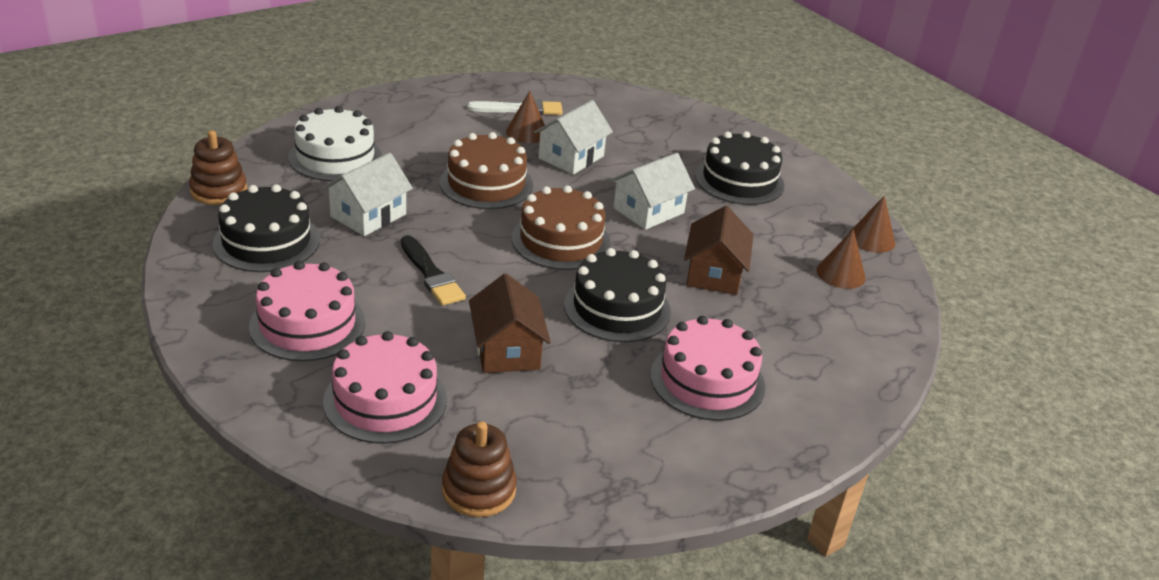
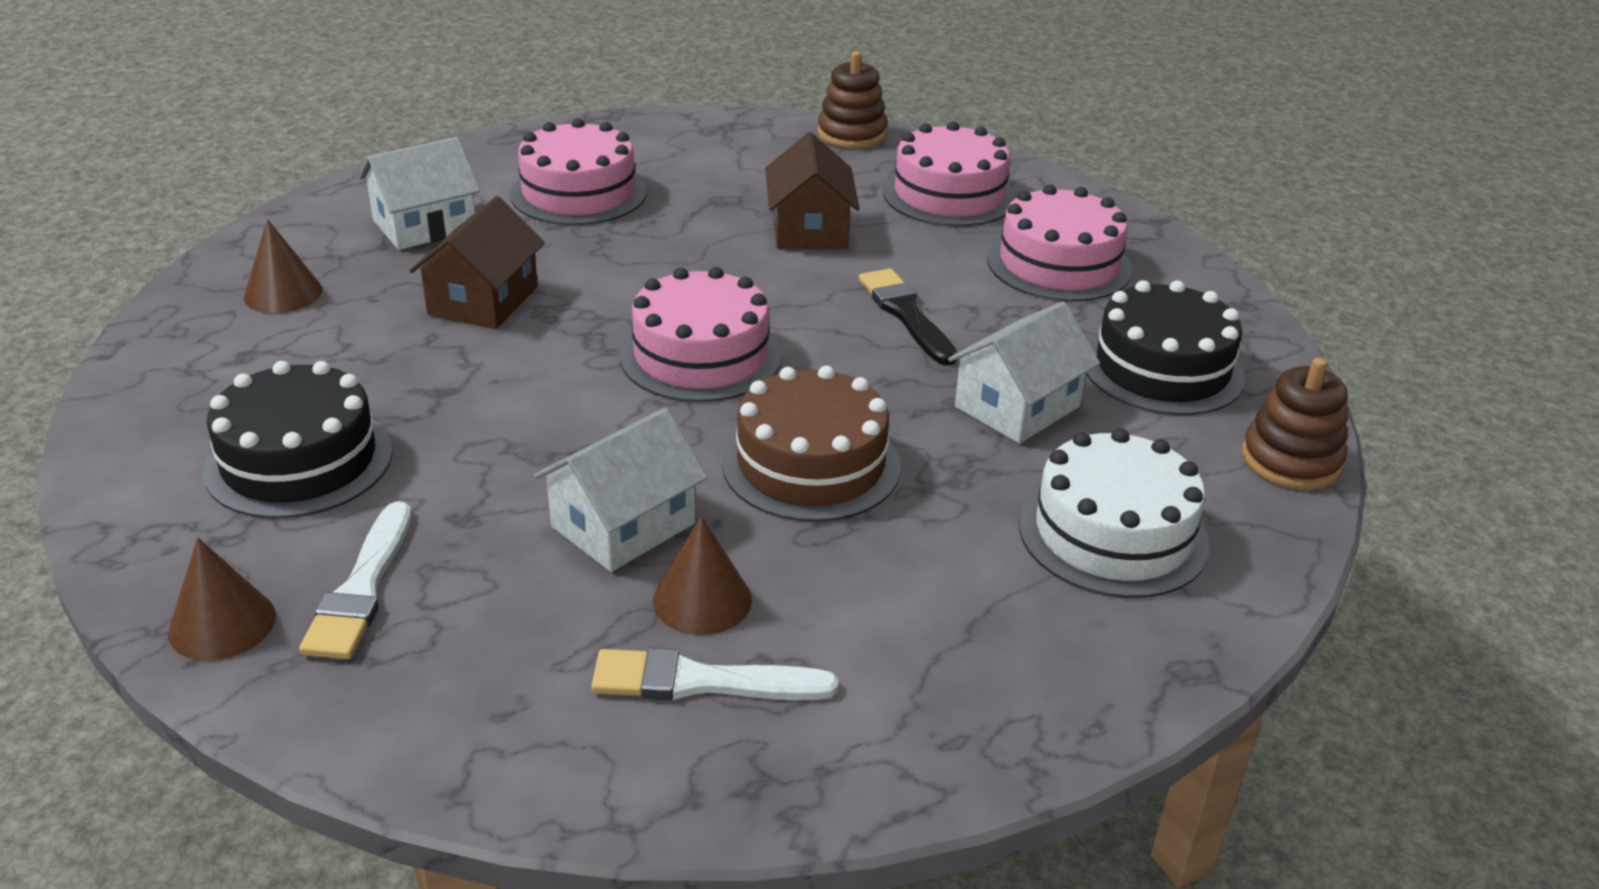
camera: 170 degrees left, 0 degrees up
brown cake [512,185,611,270] -> pink cake [620,267,782,402]
black cake [564,248,671,342] -> none
white house [610,153,695,230] -> white house moved to [359,137,480,250]
brown cone [849,196,895,253] -> brown cone moved to [168,538,276,661]
none -> white brush [299,501,412,659]

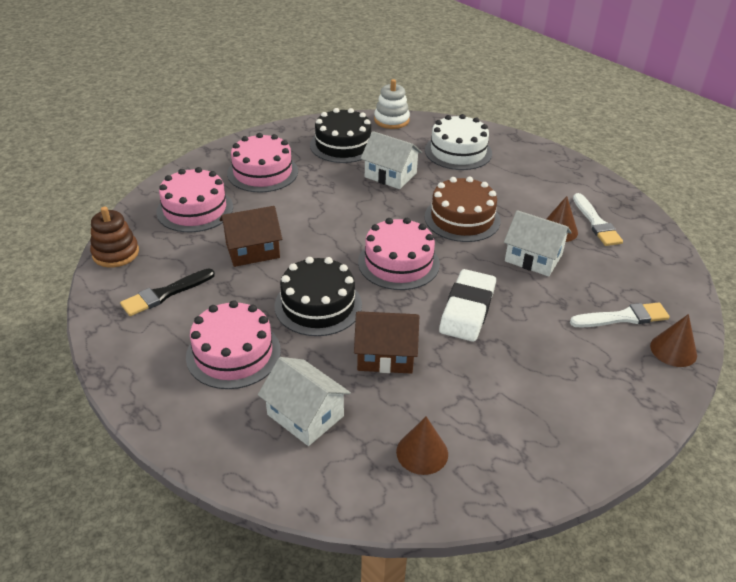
camera: 105 degrees left, 5 degrees up
black cake [203,361,393,519] -> black cake moved to [274,257,362,336]
black brush [859,268,957,366] -> black brush moved to [120,268,215,316]
brown stacking toy [1242,358,1348,490] -> white stacking toy [374,79,410,129]
none -> white eraser [439,269,496,342]

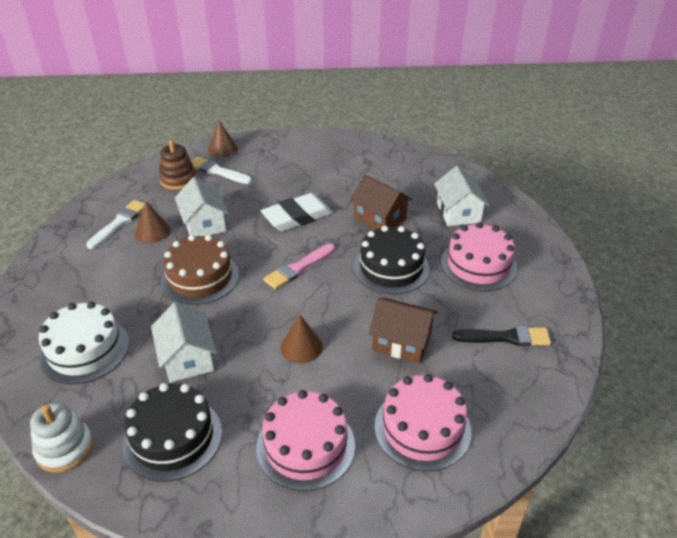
camera: 140 degrees left, 0 degrees up
brown stacking toy [90,206,139,267] -> brown stacking toy moved to [159,140,197,190]
pink cake [358,218,440,290] -> pink brush [263,244,335,290]
brown cone [396,416,448,475] -> brown cone moved to [281,315,323,363]

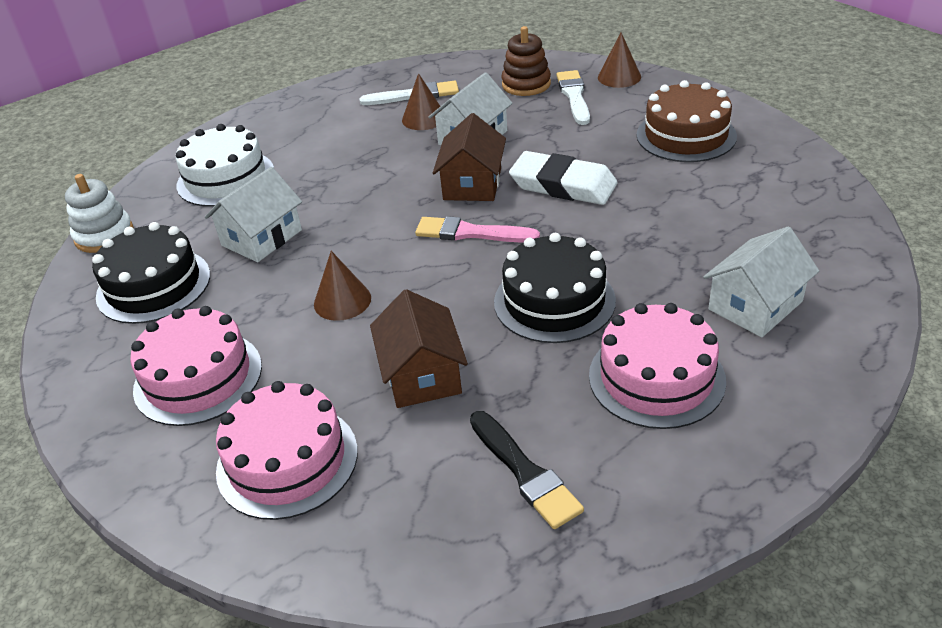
camera: 60 degrees right, 0 degrees up
brown cake [161,235,239,305] -> brown cake moved to [636,80,737,162]
brown house [350,175,412,230] -> brown house moved to [433,113,506,201]

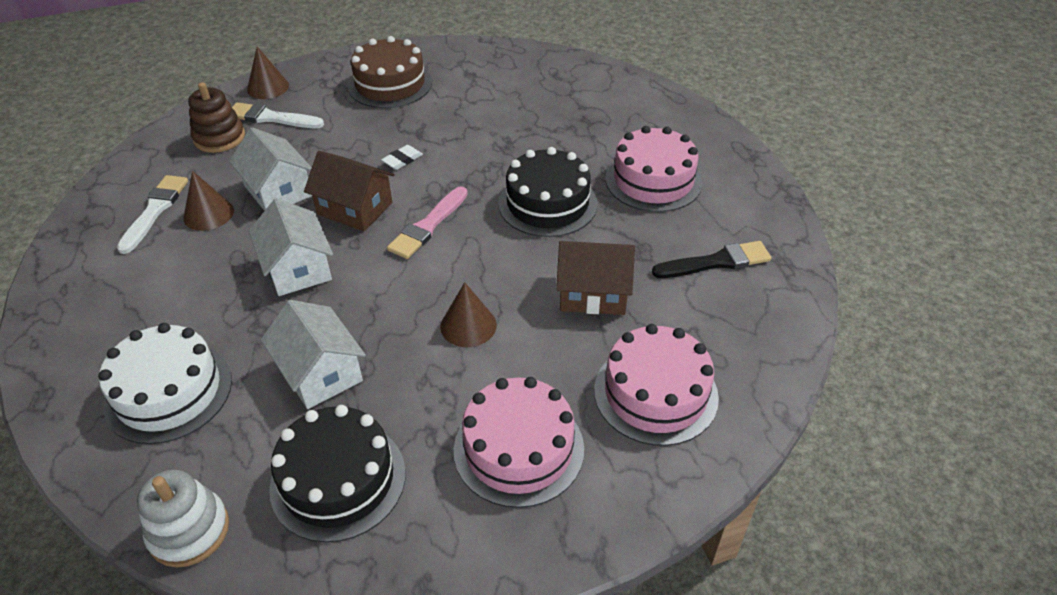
camera: 75 degrees left, 5 degrees up
white eraser [509,151,617,205] -> white eraser [381,145,423,170], size x0.44
white house [703,226,819,337] -> white house moved to [249,198,333,296]

